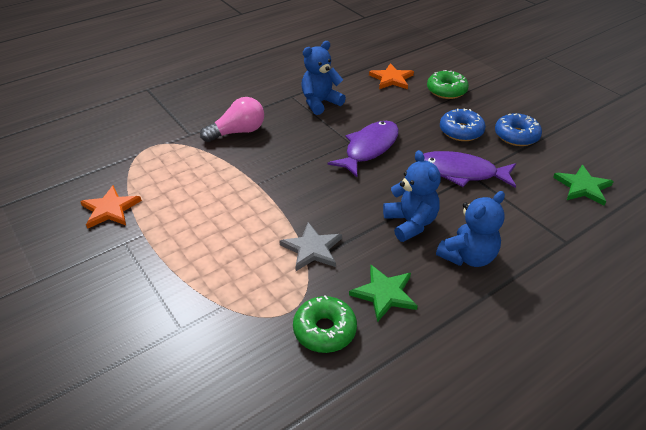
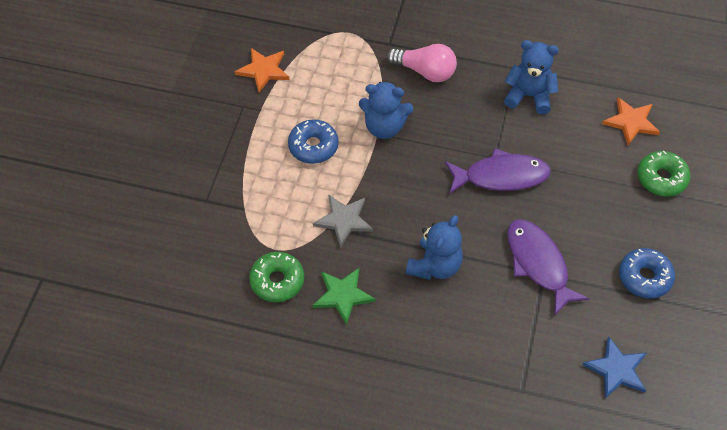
camera: 50 degrees right, 15 degrees up
blue teddy bear [436,191,505,267] -> blue teddy bear moved to [359,81,414,139]
blue donut [440,108,486,141] -> blue donut moved to [288,119,339,164]
green star [553,165,614,206] -> blue star [583,336,646,398]

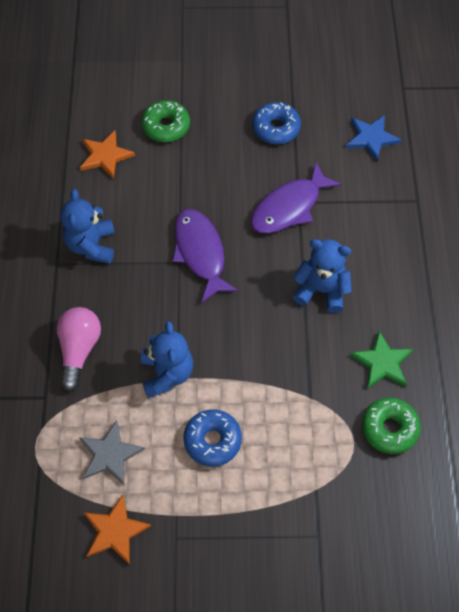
camera: 105 degrees left, 5 degrees up
grey star [313,194,373,248] -> grey star moved to [80,420,145,485]

